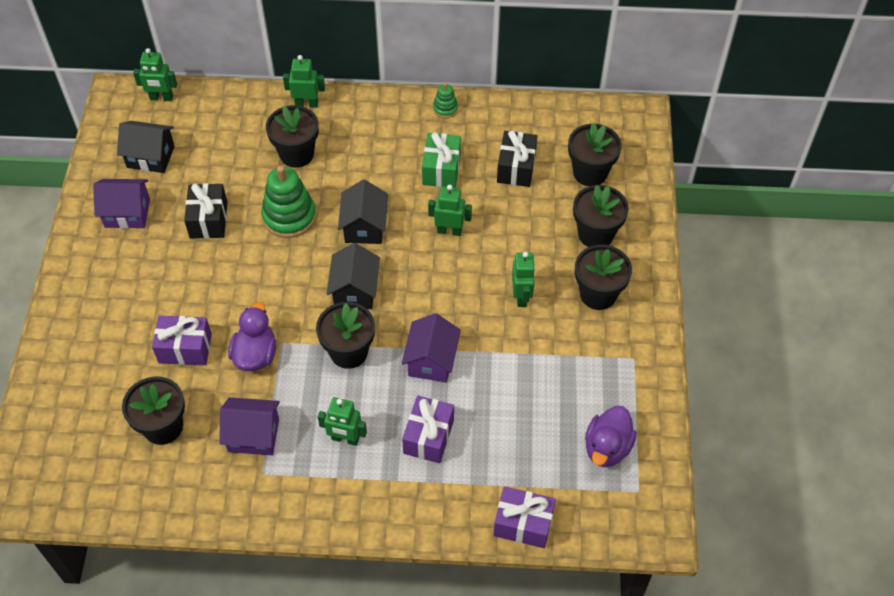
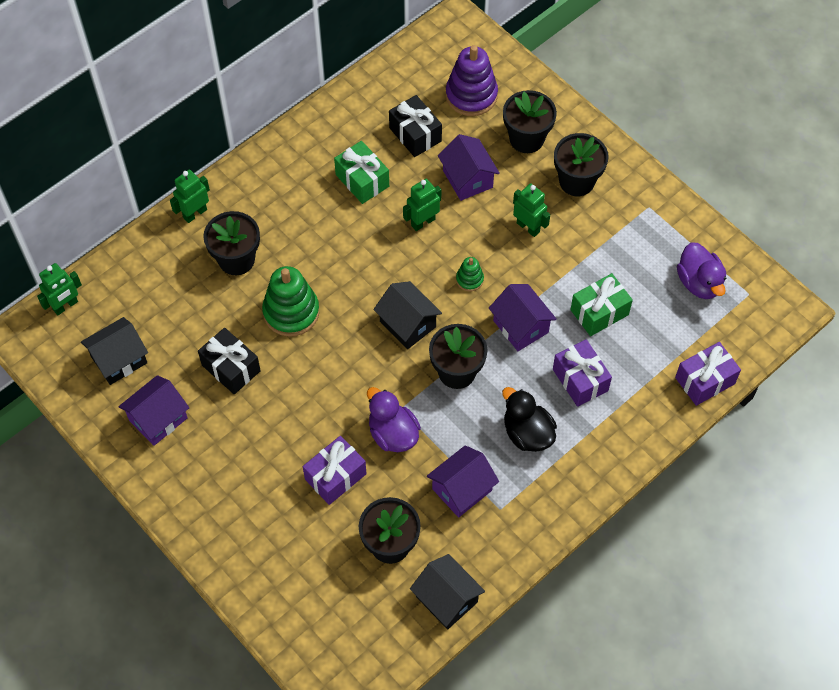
camera: 45 degrees left, 5 degrees up
green robot [318,397,367,446] -> black duck [502,387,557,452]
black house [338,179,388,244] -> black house moved to [410,554,485,629]
green stacking toy [433,83,458,118] -> green stacking toy moved to [456,257,484,291]
black flower pot [568,123,622,186] -> purple stacking toy [446,45,498,116]
none -> purple house [438,134,500,201]
none -> green gift [570,273,633,336]

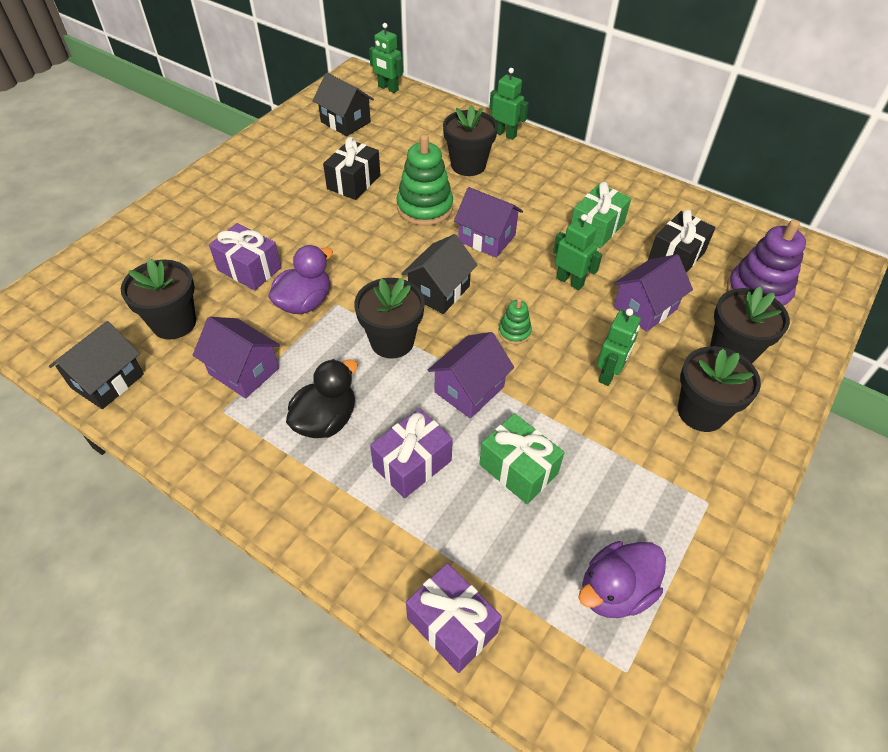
camera: 75 degrees right, 10 degrees down
purple house [118,375,189,446] -> purple house moved to [454,187,523,258]

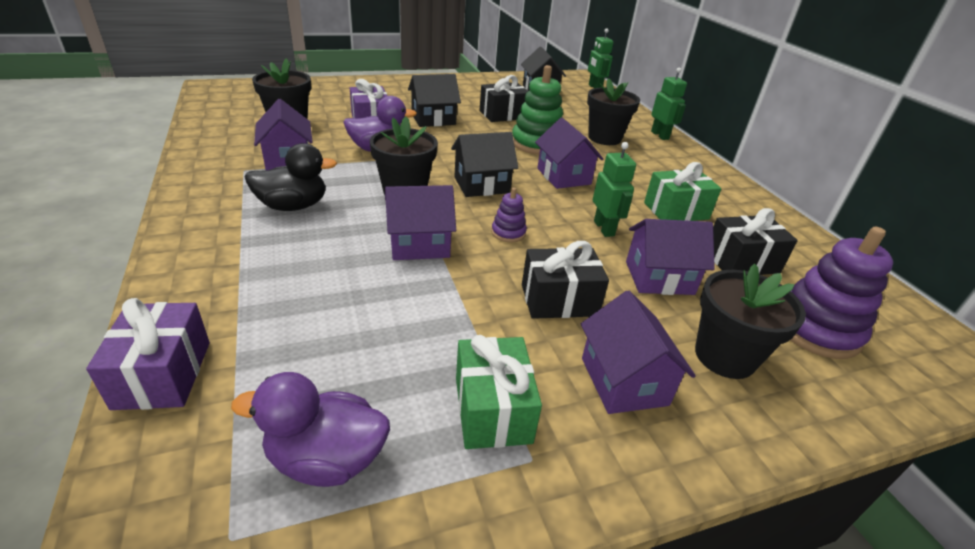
camera: 35 degrees right, 15 degrees down
black house [48,321,144,409] -> black house moved to [408,74,461,127]
purple gift [370,408,453,498] -> none
green gift [479,413,565,504] -> green gift moved to [456,335,542,449]
green stacking toy [498,298,532,344] -> purple stacking toy [491,187,527,242]
green robot [597,308,641,386] -> black gift [522,241,609,319]
black flower pot [678,346,761,432] -> purple house [581,290,696,414]

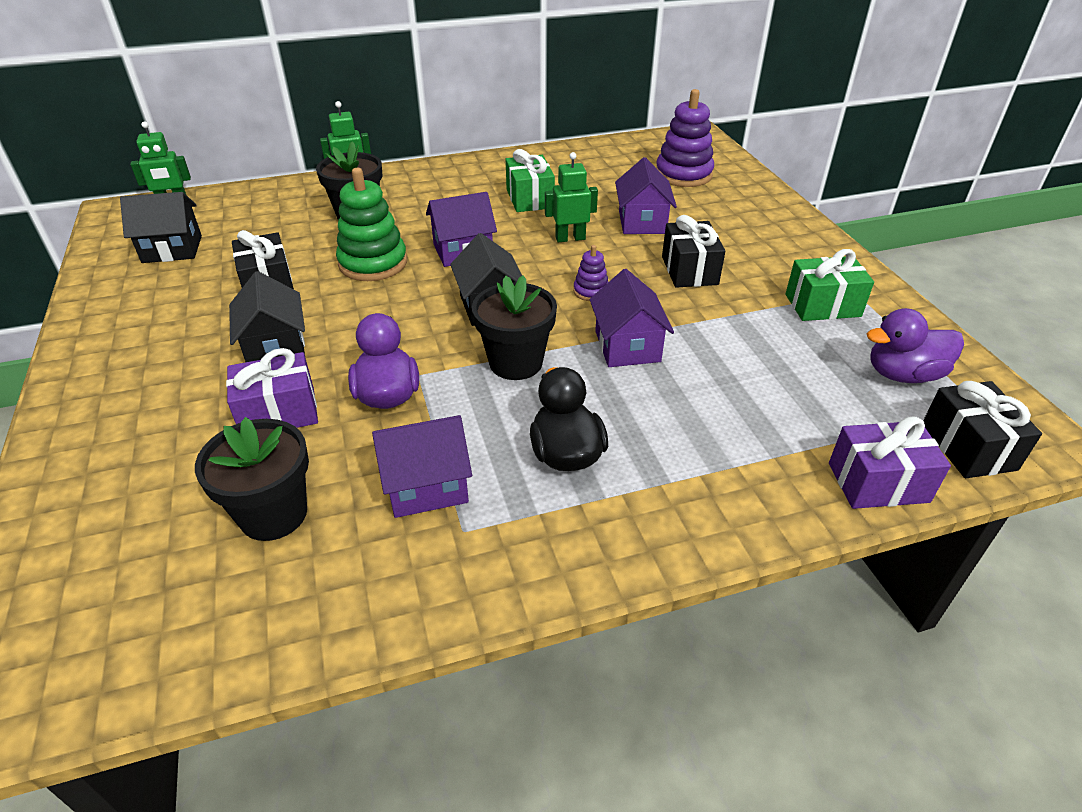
camera: 85 degrees left, 5 degrees up
purple duck [231,372,390,487] -> purple duck turned 75 degrees clockwise [867,308,964,383]
purple house [581,290,696,414] -> none
black flower pot [695,263,806,379] -> none
black gift [713,208,798,275] -> black gift moved to [923,381,1042,478]

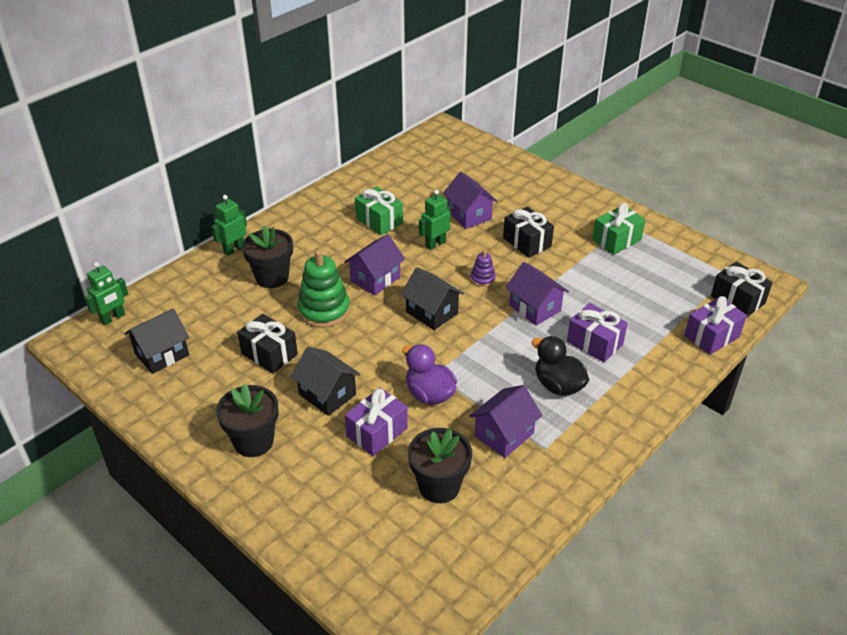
camera: 30 degrees left, 0 degrees up
black flower pot [472,275,557,380] -> black flower pot moved to [216,384,279,457]
purple stacking toy [656,89,714,187] -> none
purple duck [867,308,964,383] -> none
none -> purple gift [567,303,628,362]

